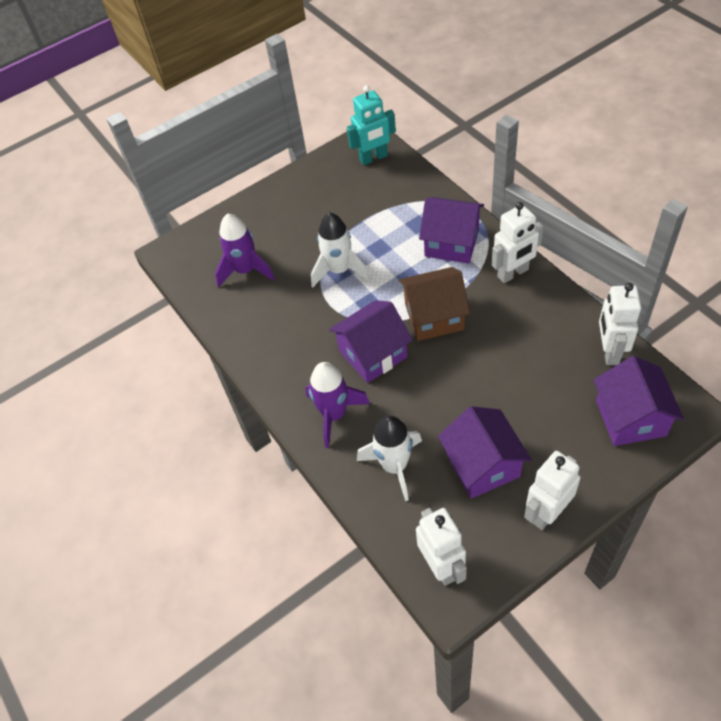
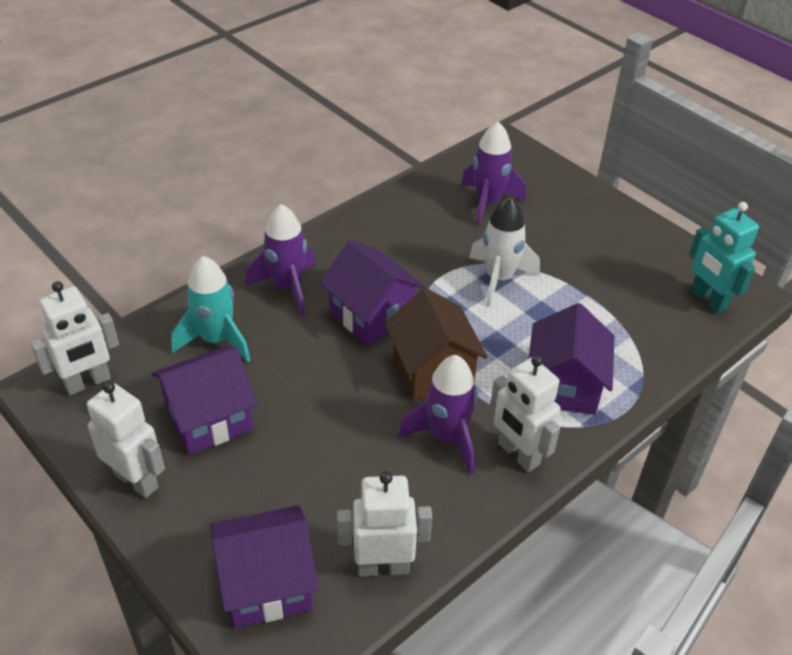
camera: 75 degrees right, 10 degrees down
white rocket [357,415,422,501] -> turquoise rocket [171,256,250,362]
none -> purple rocket [398,355,478,474]

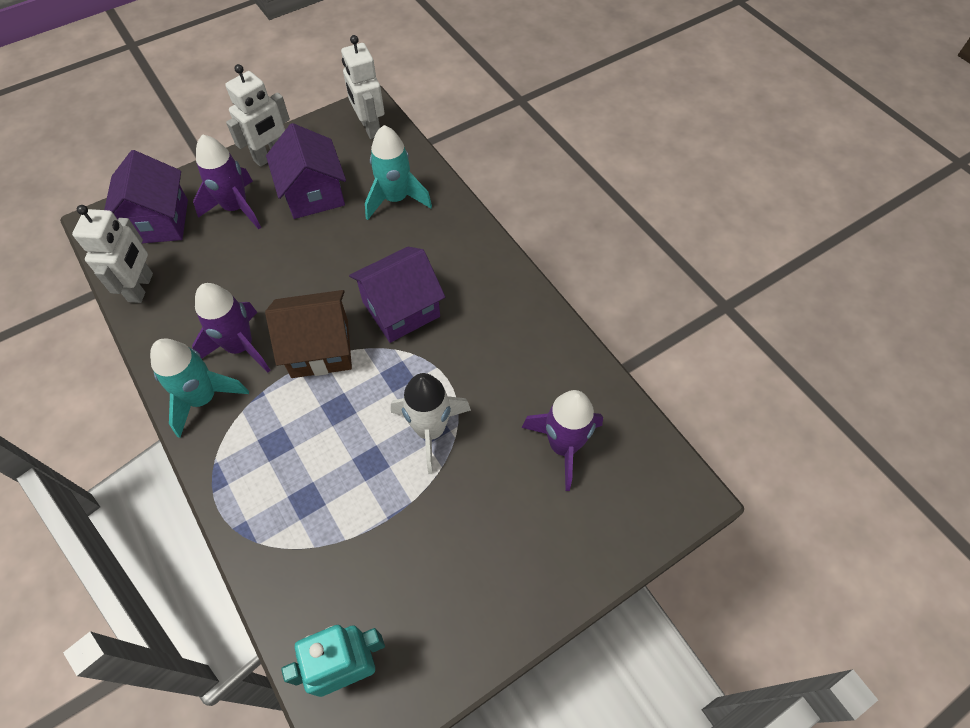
camera: 100 degrees right, 15 degrees up
purple rocket [245,204,316,316] -> purple rocket moved to [193,134,261,229]
white robot [490,355,561,472] -> turquoise rocket [150,338,249,438]
purple house [528,303,615,415] -> none

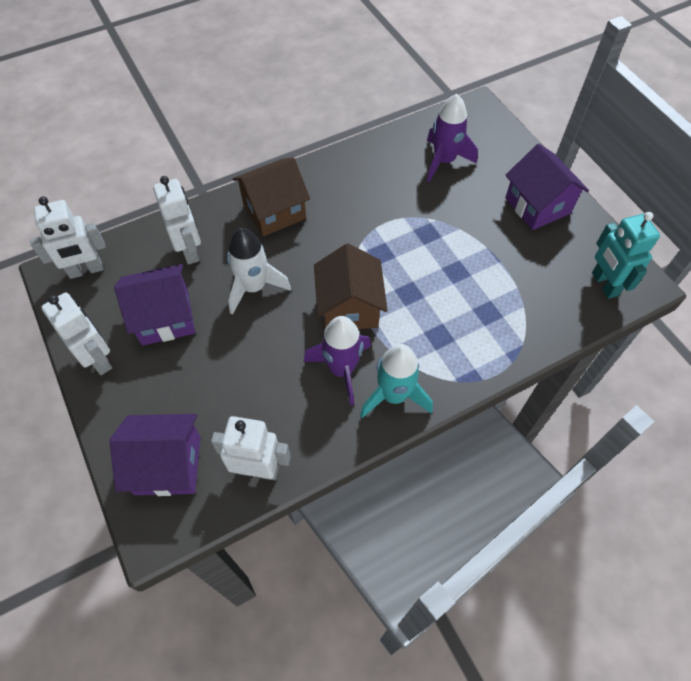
camera: 85 degrees left, 0 degrees up
purple rocket [193,134,261,229] -> none
purple house [349,247,445,343] -> purple house moved to [505,144,589,230]
turquoise rocket [365,125,432,220] -> white robot [153,176,201,265]
white rocket [391,373,471,474] -> white rocket moved to [227,228,291,315]
none -> brown house [233,157,310,237]

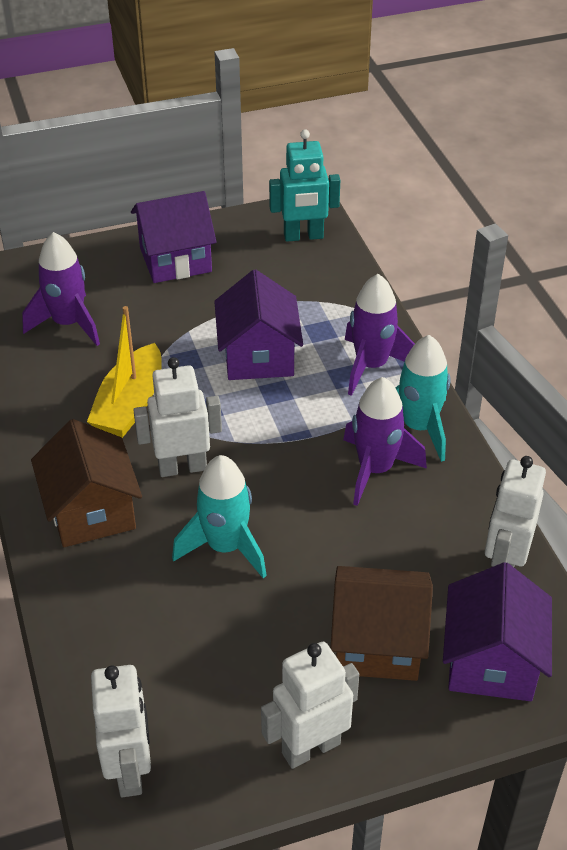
camera: 80 degrees left, 15 degrees down
purple house [114,264,195,346] -> purple house moved to [214,269,303,380]
white robot [153,176,201,265] -> white robot moved to [133,357,222,477]
white rocket [227,228,291,315] -> turquoise rocket [172,455,267,578]
brown house [314,243,388,329] -> brown house moved to [330,566,433,681]
none -> yellow boat [87,306,162,438]
none -> purple rocket [345,274,415,396]

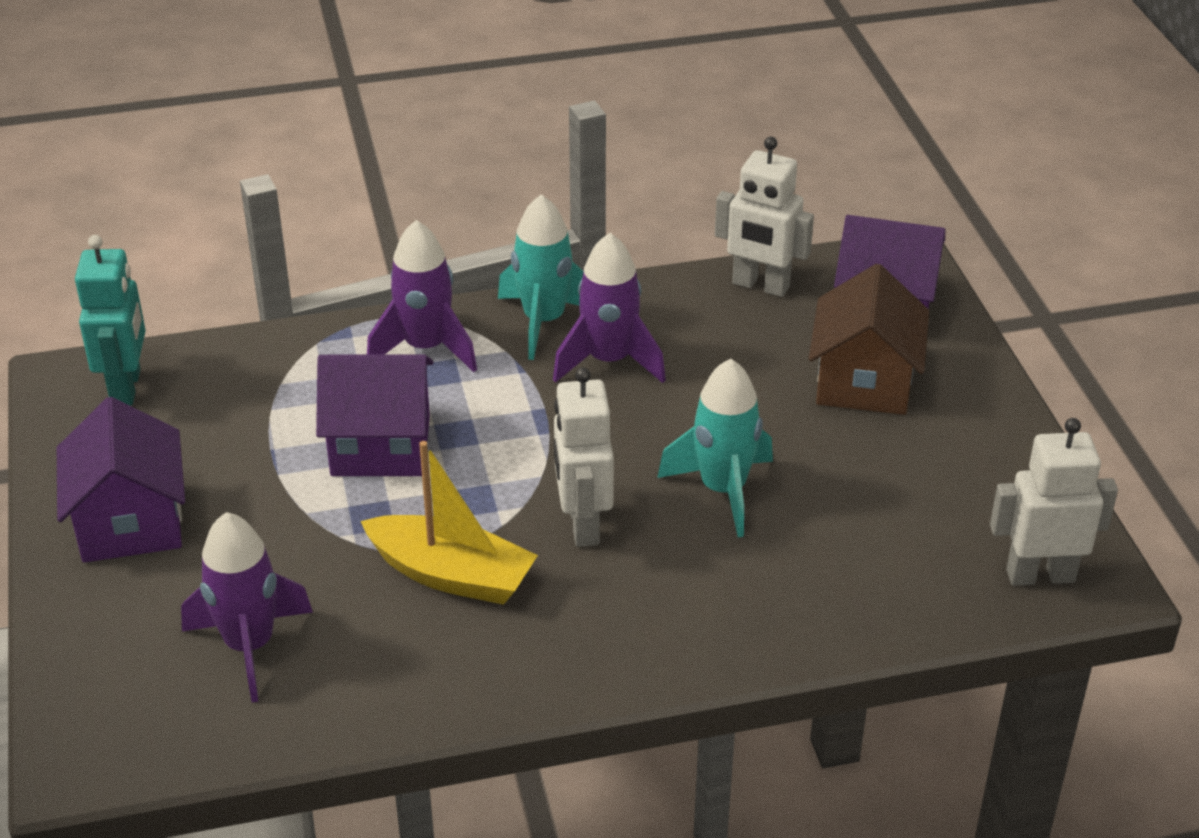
camera: 85 degrees left, 5 degrees down
brown house [31,419,142,547] -> none
white robot [261,642,359,769] -> none

